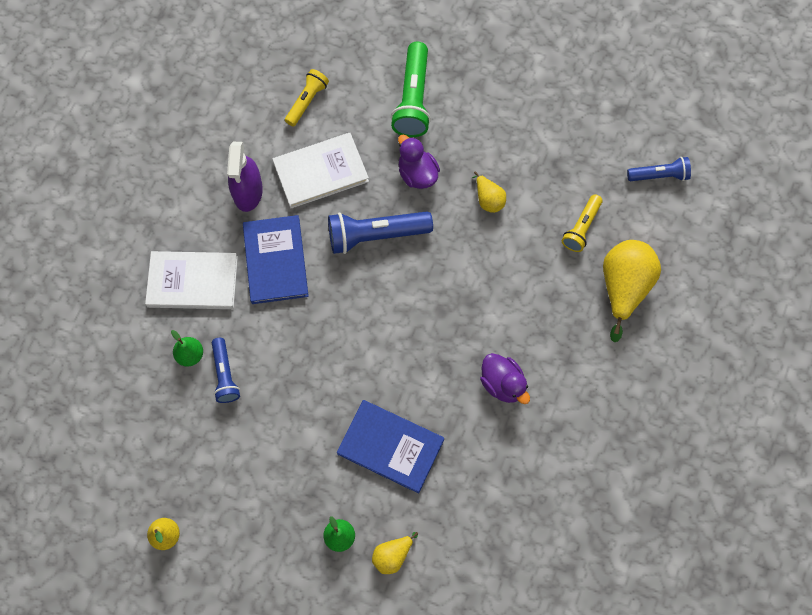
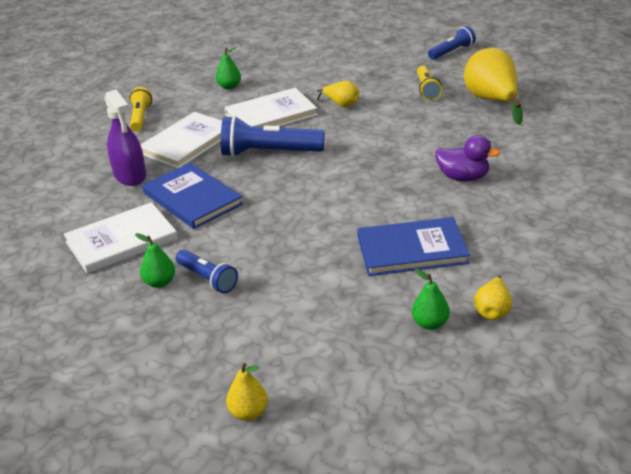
camera: 30 degrees left, 35 degrees down
blue flashlight [328,211,433,254] -> blue flashlight turned 45 degrees clockwise [221,116,325,157]
green flashlight [391,42,431,137] -> green pear [216,47,241,90]
purple duck [398,134,440,189] -> white book [224,88,318,127]

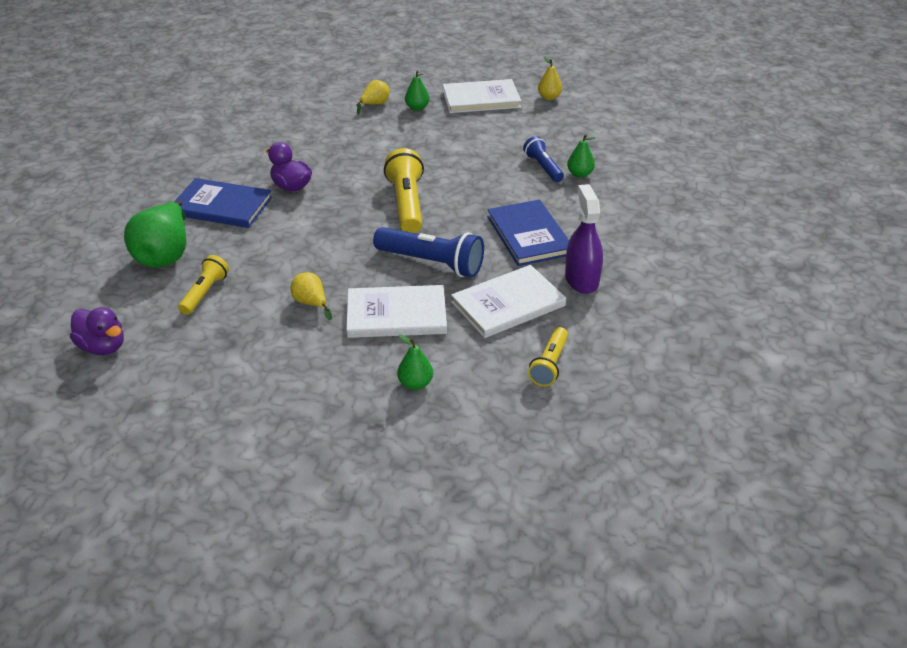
camera: 160 degrees left, 5 degrees up
white book [64,202,178,273] -> white book moved to [443,79,521,113]
blue book [357,217,470,276] -> blue book moved to [174,178,272,228]
blue flashlight [428,26,476,60] -> purple duck [70,307,124,355]
yellow pear [464,48,523,125] -> green pear [124,200,186,267]
none -> yellow flashlight [384,148,424,233]

